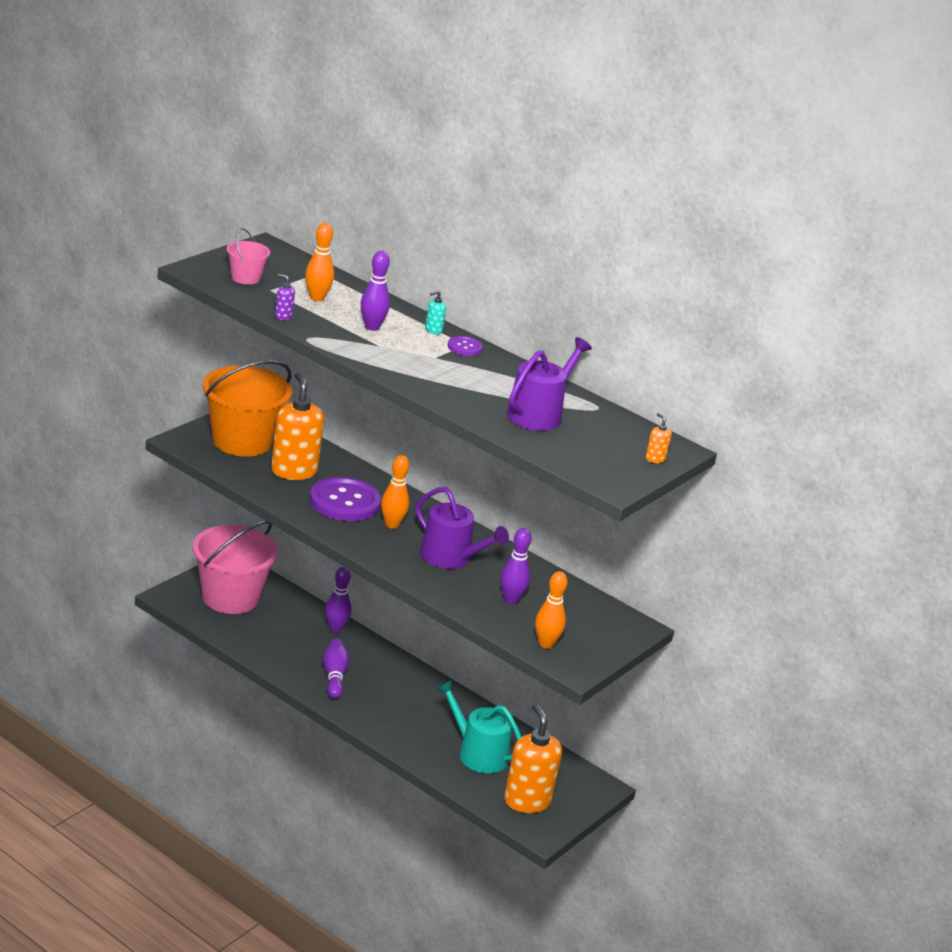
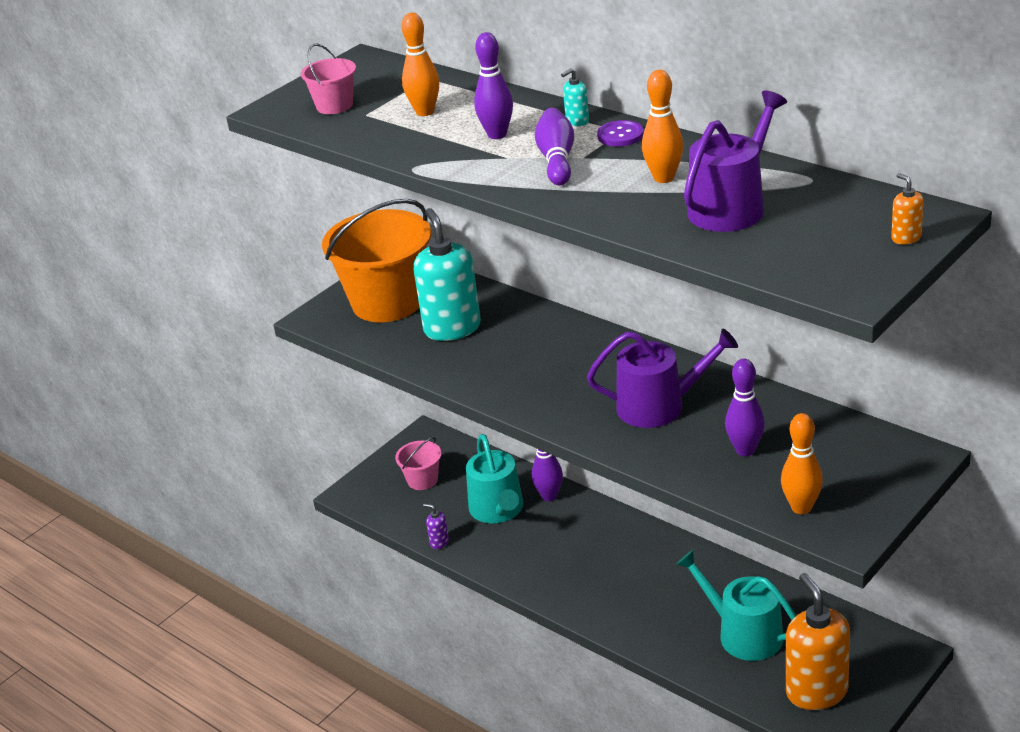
camera: 10 degrees right, 5 degrees up
pink bucket [192,520,278,614] -> pink bucket [395,437,441,490], size x0.46
orange soap dispenser [271,372,324,480] -> turquoise soap dispenser [413,208,481,341]
purple soap dispenser [275,274,295,320] -> purple soap dispenser moved to [423,504,449,549]
purple button [310,477,381,521] -> none
purple bowling pin [323,638,350,699] -> purple bowling pin moved to [535,108,574,186]
orange bowling pin [381,455,409,529] -> orange bowling pin moved to [642,70,683,183]
purple watering can [416,487,509,569] -> purple watering can turned 45 degrees counterclockwise [587,329,738,428]
none -> turquoise watering can [466,434,523,523]

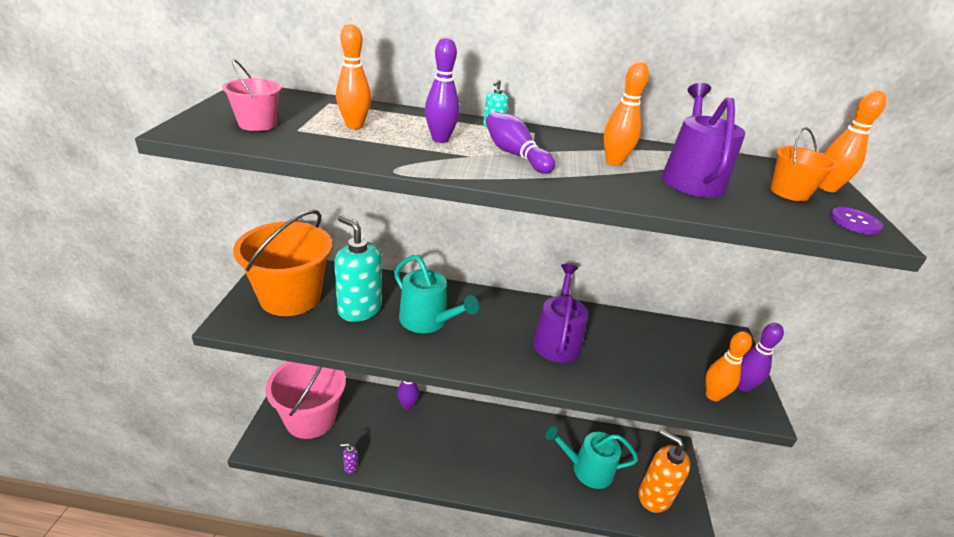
camera: 40 degrees left, 0 degrees up
pink bucket [395,437,441,490] -> pink bucket [265,361,346,439], size x2.16
turquoise watering can [466,434,523,523] -> turquoise watering can moved to [394,255,479,333]
purple watering can [587,329,738,428] -> purple watering can turned 45 degrees counterclockwise [533,264,589,363]
purple button [597,120,644,146] -> purple button moved to [830,207,883,235]
purple bowling pin [725,359,765,456] -> purple bowling pin moved to [738,323,784,392]
orange soap dispenser [891,173,924,244] -> orange bowling pin [819,91,886,192]
none -> orange bucket [770,127,838,201]

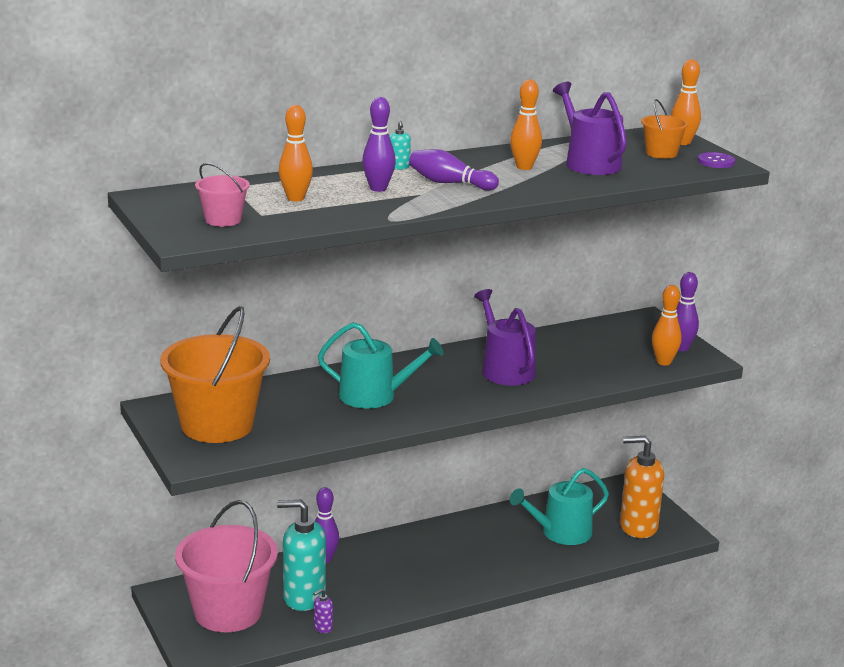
camera: 30 degrees left, 10 degrees down
turquoise soap dispenser [334,215,382,322] -> turquoise soap dispenser moved to [277,500,326,611]

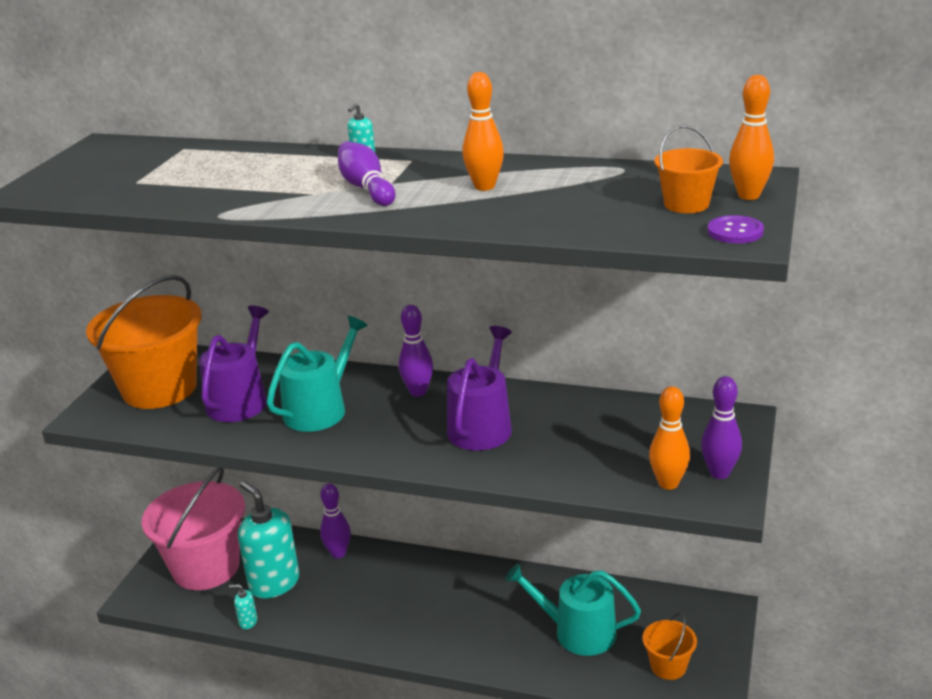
camera: 45 degrees right, 5 degrees up
pink bucket [195,163,250,227] -> none
orange bowling pin [279,105,313,202] -> none
purple soap dispenser [313,589,333,633] -> turquoise soap dispenser [229,584,257,629]
turquoise watering can [318,322,444,409] -> turquoise watering can turned 105 degrees counterclockwise [267,316,368,432]
purple bowling pin [362,97,396,192] -> purple bowling pin moved to [399,305,433,397]
purple watering can [553,82,627,175] -> purple watering can moved to [199,305,269,422]
orange soap dispenser [620,436,664,538] -> orange bucket [643,613,697,680]

